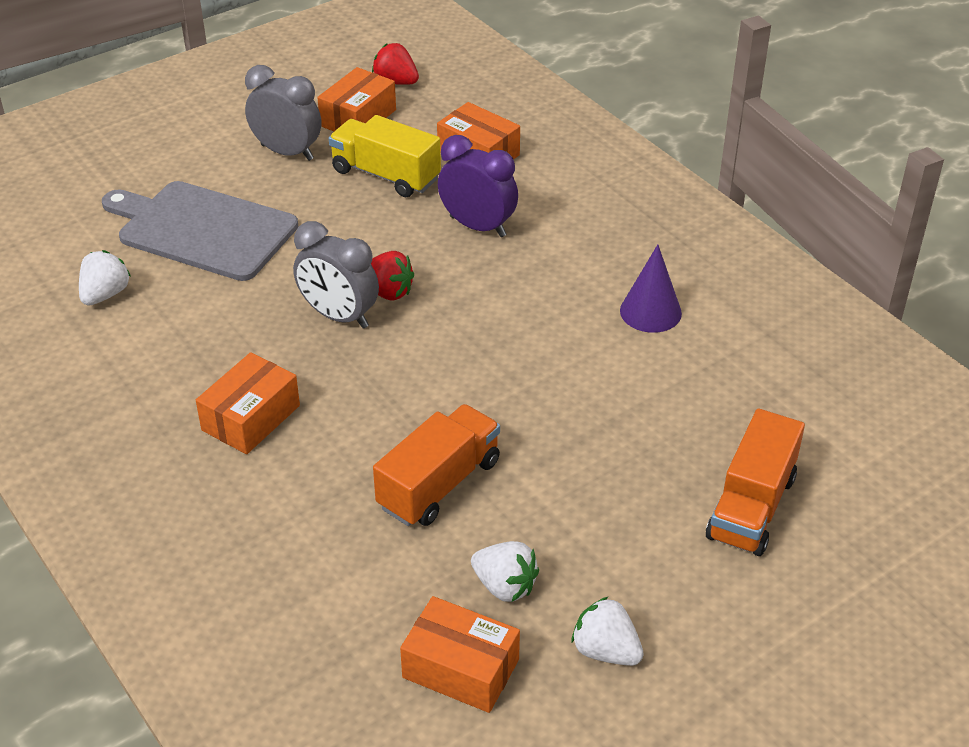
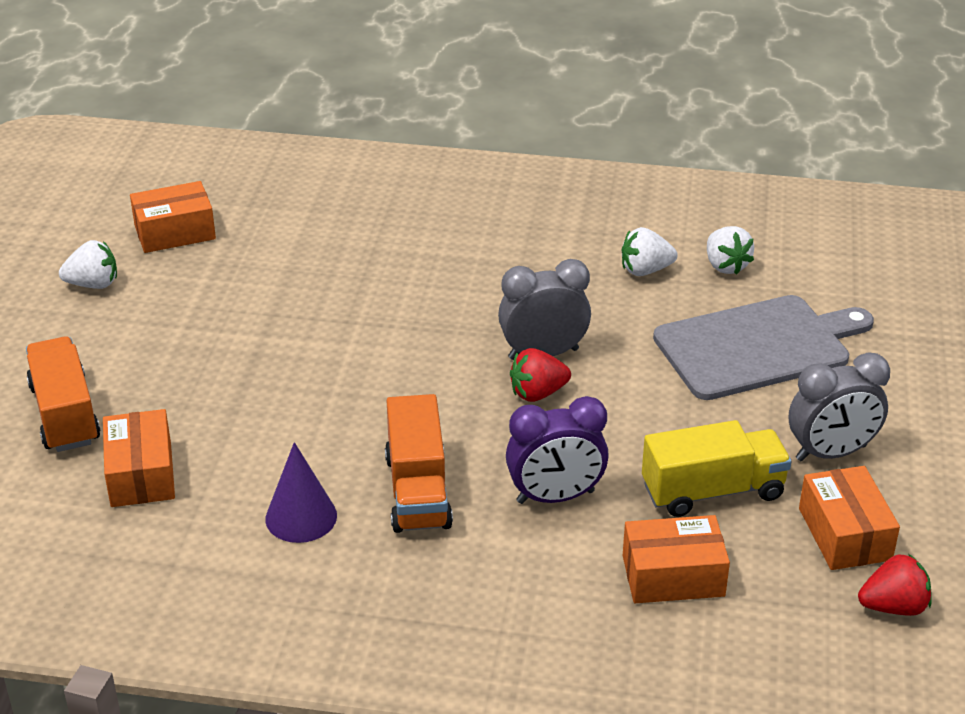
camera: 135 degrees right, 5 degrees down
orange box [196,352,300,454] -> orange box moved to [103,409,175,507]
orange truck [373,404,500,526] -> orange truck moved to [385,394,453,533]
white strawberry [471,541,539,602] -> white strawberry moved to [622,227,678,276]

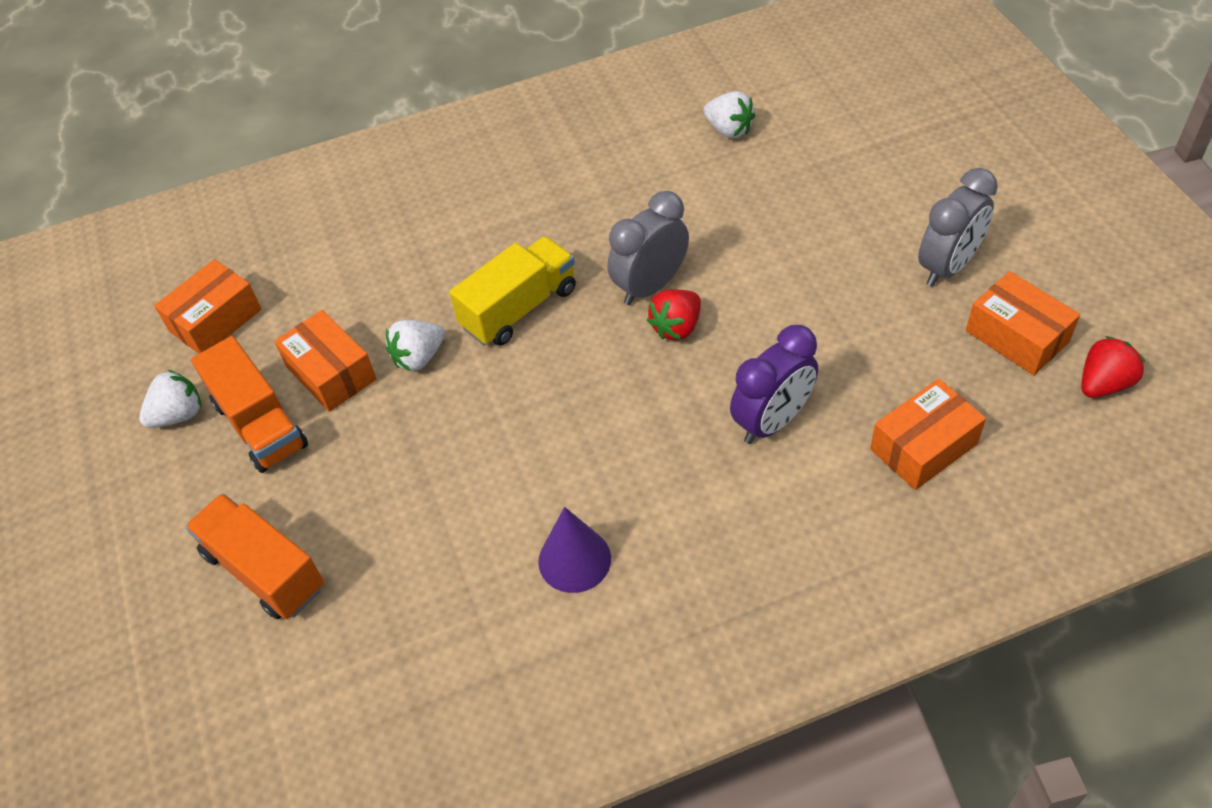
camera: 25 degrees left, 15 degrees up
orange box [103,409,175,507] -> orange box moved to [274,310,377,412]
orange truck [385,394,453,533] -> orange truck moved to [191,336,308,473]
white strawberry [622,227,678,276] -> white strawberry moved to [386,320,445,371]
yellow truck [642,420,792,517] -> yellow truck moved to [449,236,576,346]
grey cutting board [653,295,874,400] -> none

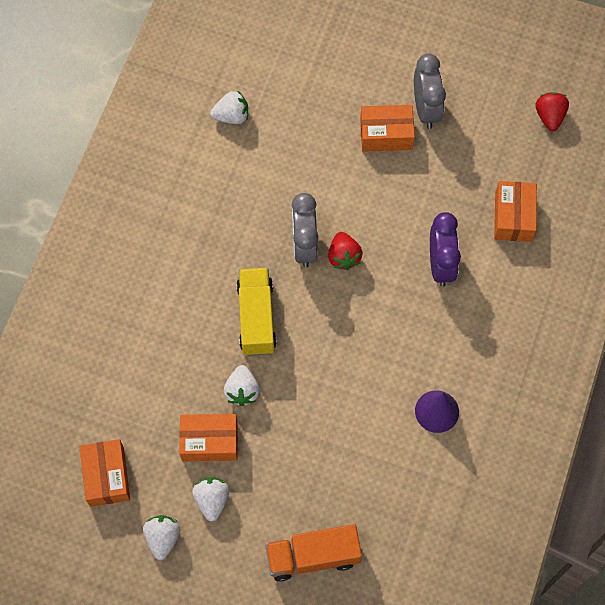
camera: 55 degrees left, 15 degrees up
orange truck [191,336,308,473] -> white strawberry [192,477,229,522]
orange box [966,271,1080,375] -> orange box moved to [360,105,415,152]

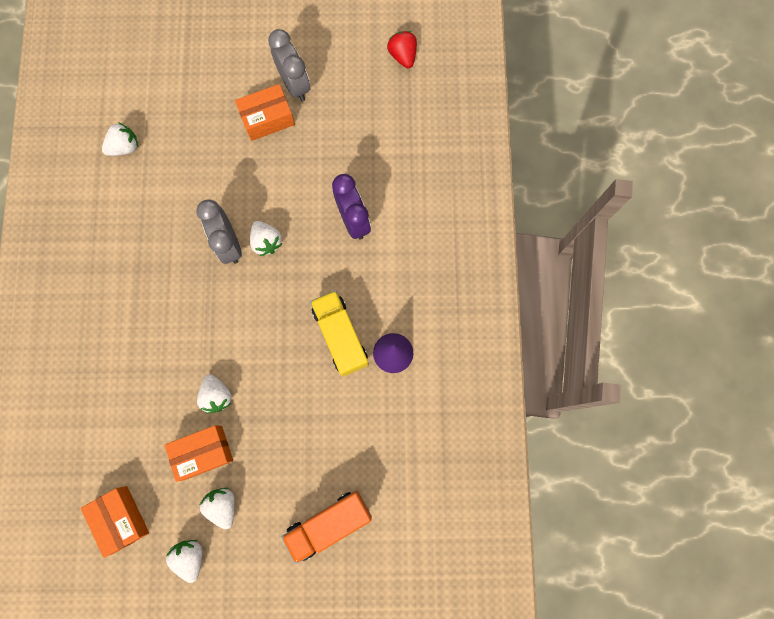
camera: 20 degrees left, 10 degrees up
yellow truck [236,267,277,356] -> yellow truck moved to [310,290,369,377]
red strawberry [328,232,363,270] -> white strawberry [250,221,283,256]
orange box [494,181,537,242] -> none

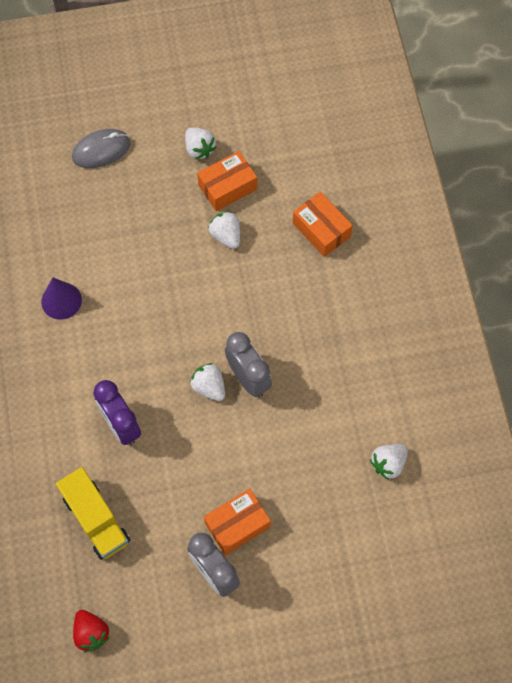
camera: 170 degrees right, 10 degrees down
orange box [81,486,149,558] -> orange box moved to [293,192,353,257]
white strawberry [166,540,202,583] -> none
orange truck [282,491,372,564] -> grey mouse [72,129,131,168]
yellow truck [310,290,369,377] -> yellow truck moved to [56,467,130,560]

